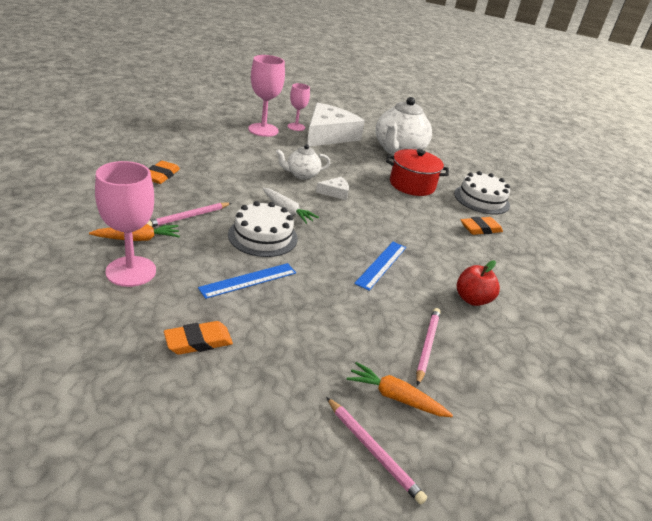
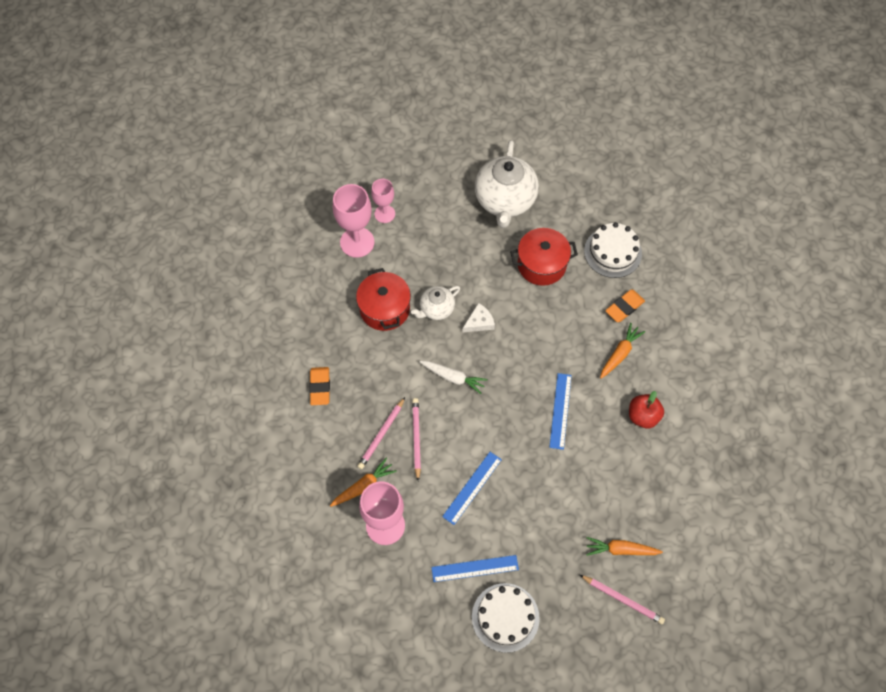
camera: 15 degrees left, 30 degrees up
orange eraser [164,321,233,355] -> blue ruler [431,555,519,582]
white cake [228,201,298,257] -> white cake moved to [472,583,540,653]
white cheese [307,102,365,146] -> none
pink pencil [416,308,441,386] -> pink pencil moved to [412,398,421,481]
none -> red pot [356,268,411,331]
none -> orange carrot [600,323,645,379]

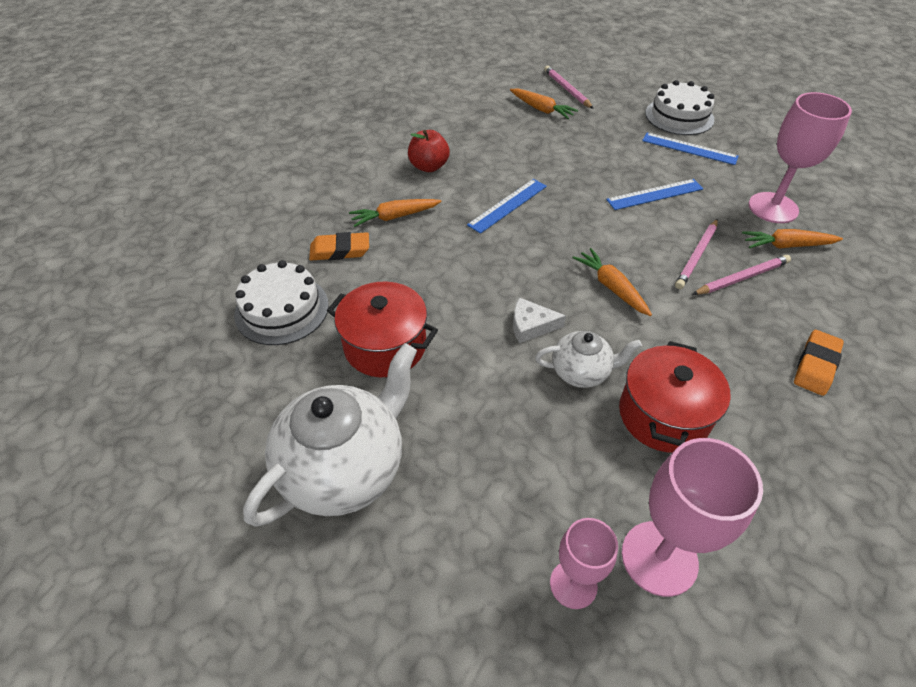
camera: 145 degrees left, 15 degrees down
white carrot [419,361,487,394] -> orange carrot [572,248,652,316]

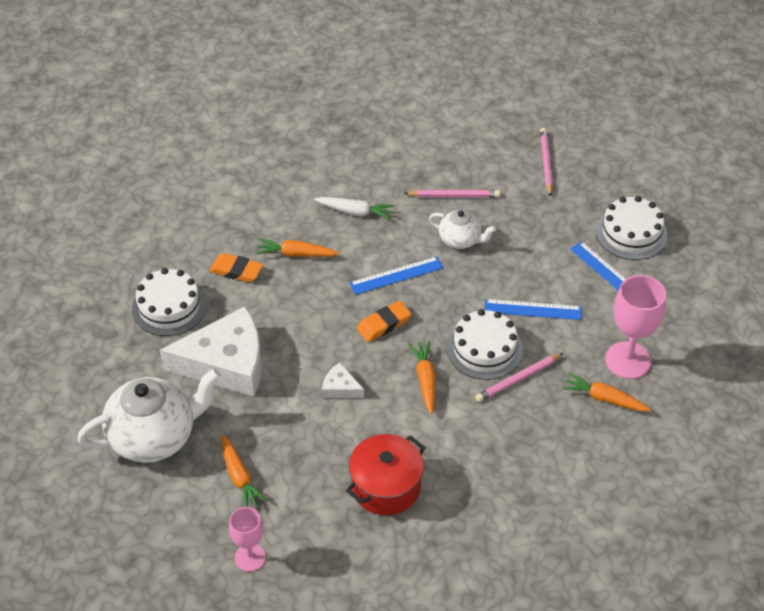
camera: 25 degrees right, 0 degrees up
red pot [327,281,438,377] -> white cheese [160,306,262,396]
red apple [408,130,450,172] -> white carrot [314,197,395,220]
orange carrot [510,88,578,119] -> orange carrot moved to [221,434,268,507]
white teapot [535,331,642,388] -> white teapot moved to [429,209,496,249]
pink goblet [622,438,763,597] -> none
pink pencil [692,255,791,295] -> pink pencil moved to [404,190,500,197]
orange eraser [794,330,844,396] -> orange eraser moved to [356,301,411,342]
none -> white cake [447,309,523,380]

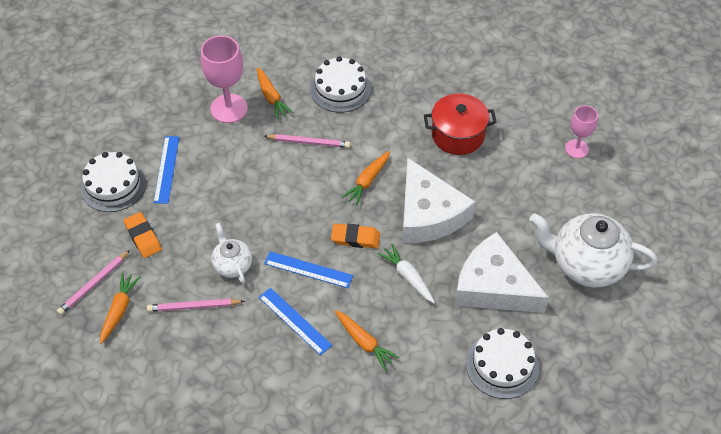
camera: 140 degrees left, 5 degrees up
orange eraser [209,253,263,283] -> orange eraser moved to [124,212,162,258]
orange carrot [221,434,268,507] -> orange carrot moved to [100,273,140,344]
white carrot [314,197,395,220] -> white carrot moved to [377,244,435,303]
white cheese [322,363,364,398] -> white cheese [402,157,475,243], size x2.38
pink pencil [404,190,500,197] -> pink pencil turned 45 degrees counterclockwise [147,299,245,312]
white cake [447,309,523,380] -> white cake moved to [310,56,371,113]
blue ruler [485,299,582,320] -> blue ruler moved to [259,288,332,355]

